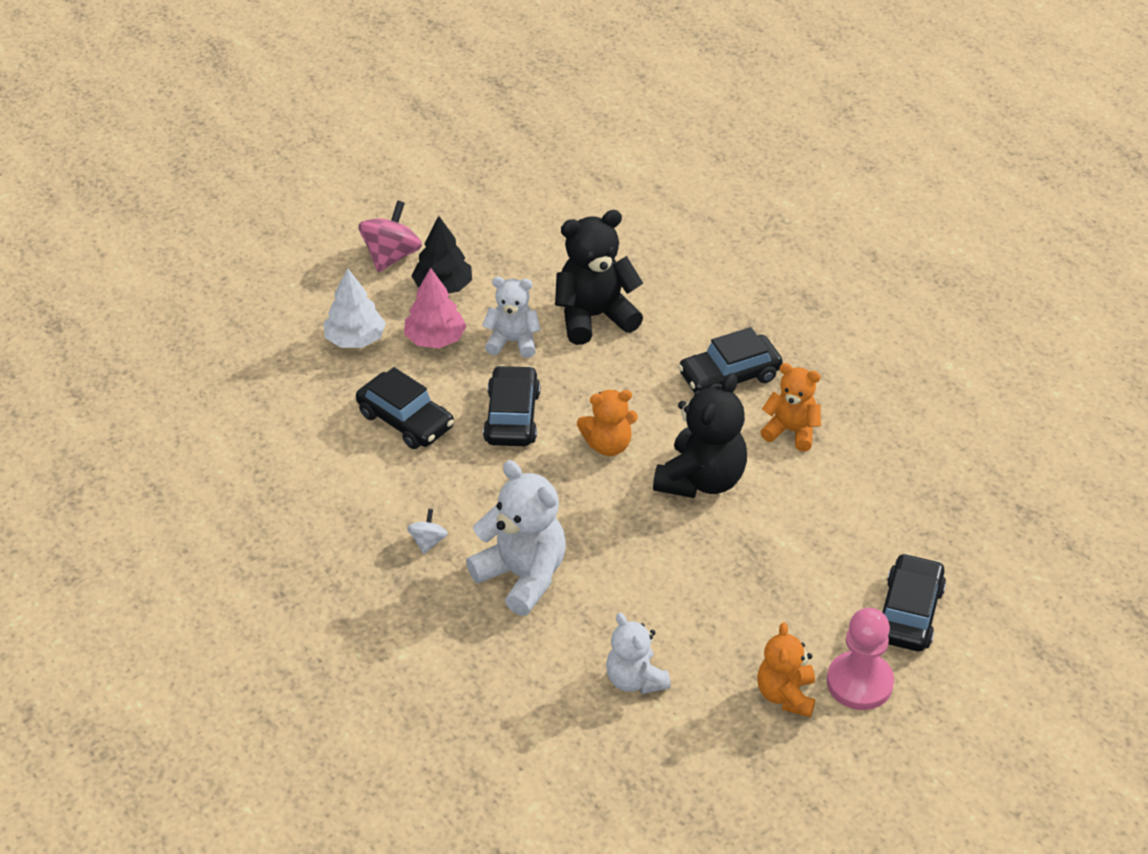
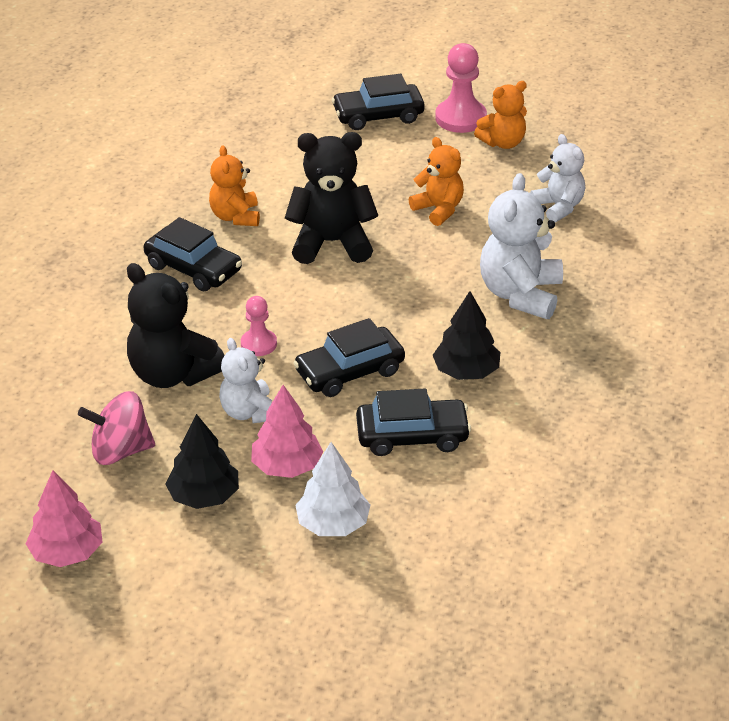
camera: 120 degrees left, 5 degrees down
black car [356,367,454,449] -> black car turned 75 degrees clockwise [356,389,471,456]
pink spinning top [358,200,422,272] -> pink spinning top moved to [78,391,155,465]
white spinning top [407,509,448,554] -> none
orange teddy bear [577,390,638,456] -> orange teddy bear moved to [409,137,464,226]
white teddy bear [606,613,671,694] -> white teddy bear turned 60 degrees counterclockwise [530,134,585,222]
none -> pink tree [26,470,102,567]
none -> pink pawn [241,296,277,356]
none -> black tree [433,291,500,380]

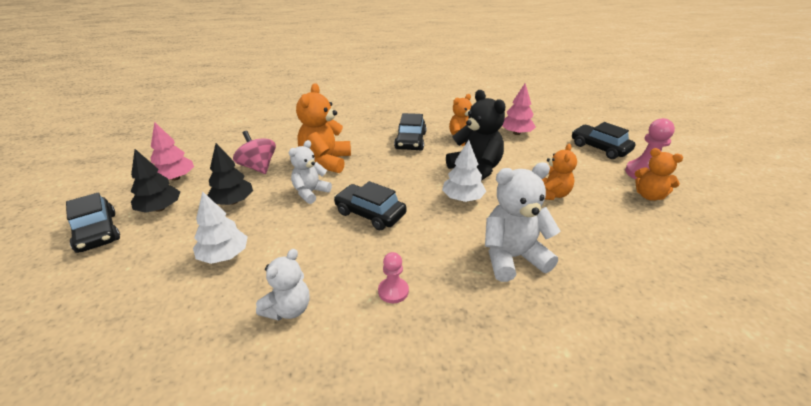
camera: 60 degrees right, 5 degrees down
black teddy bear [127,263,225,388] -> orange teddy bear [296,83,351,173]
pink pawn [241,296,277,356] -> pink pawn moved to [378,252,409,303]
pink tree [251,385,323,478] -> pink tree moved to [502,84,536,135]
black car [356,389,471,456] -> black car moved to [66,193,120,253]
black tree [433,291,500,380] -> black tree moved to [131,149,180,213]
white teddy bear [530,134,585,222] -> white teddy bear moved to [256,249,309,321]
none -> white tree [442,140,486,202]

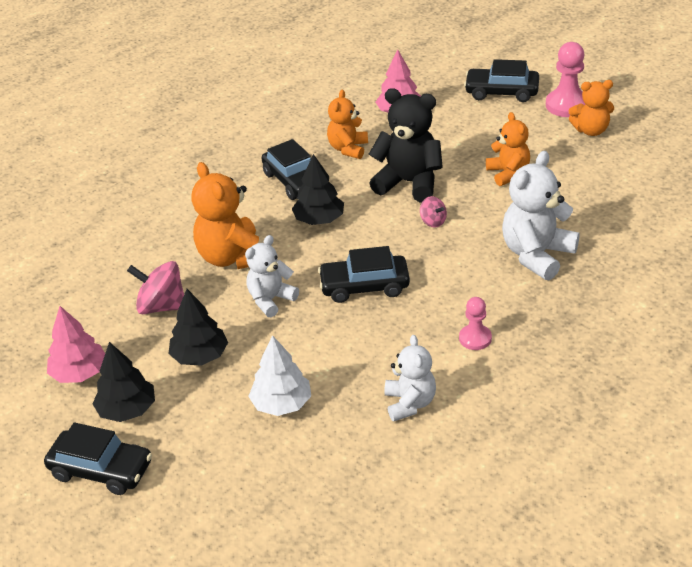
camera: 35 degrees left, 5 degrees up
white teddy bear [289,140,332,204] -> white teddy bear turned 45 degrees clockwise [245,235,299,317]
white tree [442,140,486,202] -> pink spinning top [420,196,447,228]
none -> black tree [292,154,344,225]

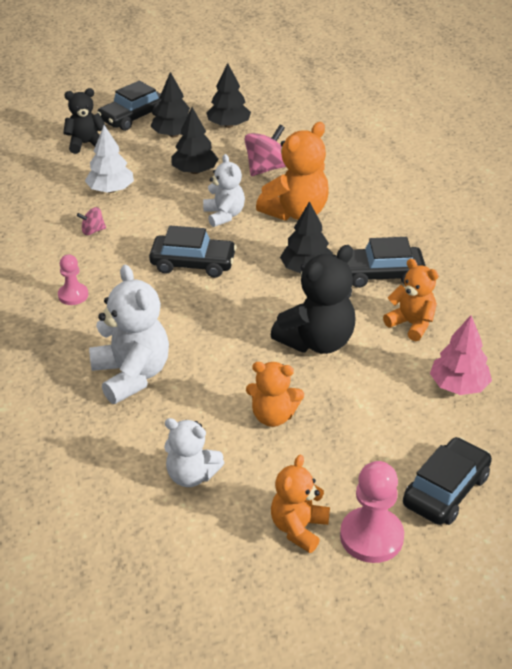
camera: 115 degrees right, 0 degrees up
pink tree [47,306,105,383] -> black tree [206,63,251,128]
orange teddy bear [192,162,264,269] -> orange teddy bear turned 135 degrees clockwise [256,122,329,221]
black car [318,246,410,303] -> black car turned 75 degrees clockwise [149,226,237,278]
white teddy bear [384,335,436,422] -> white teddy bear moved to [164,418,224,487]
pink spinning top [420,196,447,228] -> pink spinning top moved to [77,207,106,235]
none -> black teddy bear [63,88,106,154]

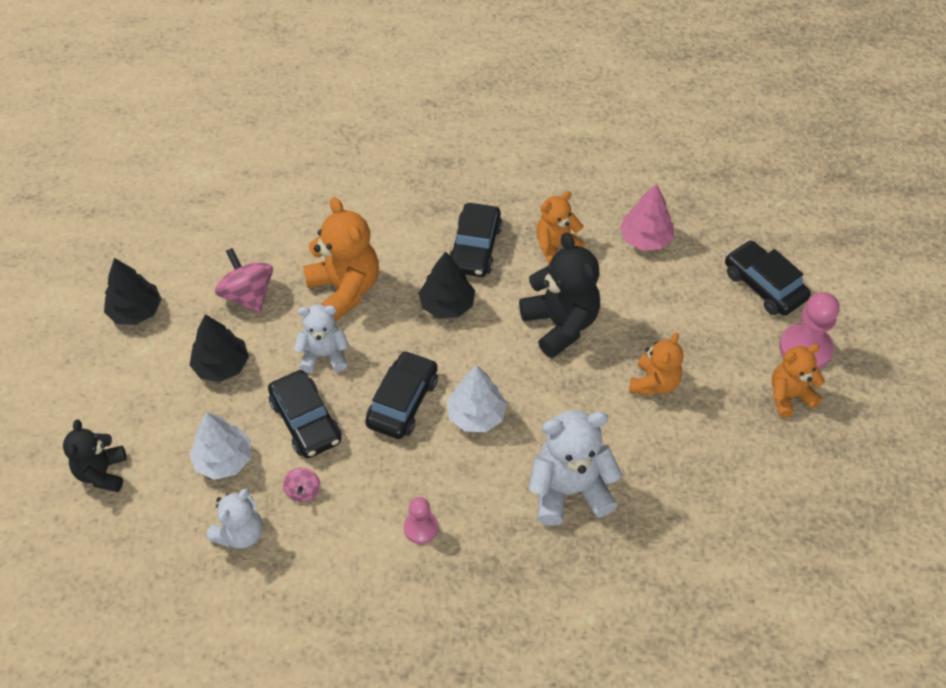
camera: 75 degrees left, 15 degrees up
black car [97,81,162,131] -> black car moved to [268,370,341,458]
black tree [150,72,190,137] -> none
white teddy bear [164,418,224,487] -> white teddy bear moved to [206,488,263,549]
orange teddy bear [271,455,330,553] -> orange teddy bear turned 120 degrees clockwise [772,344,825,418]
none -> white tree [447,366,507,432]

